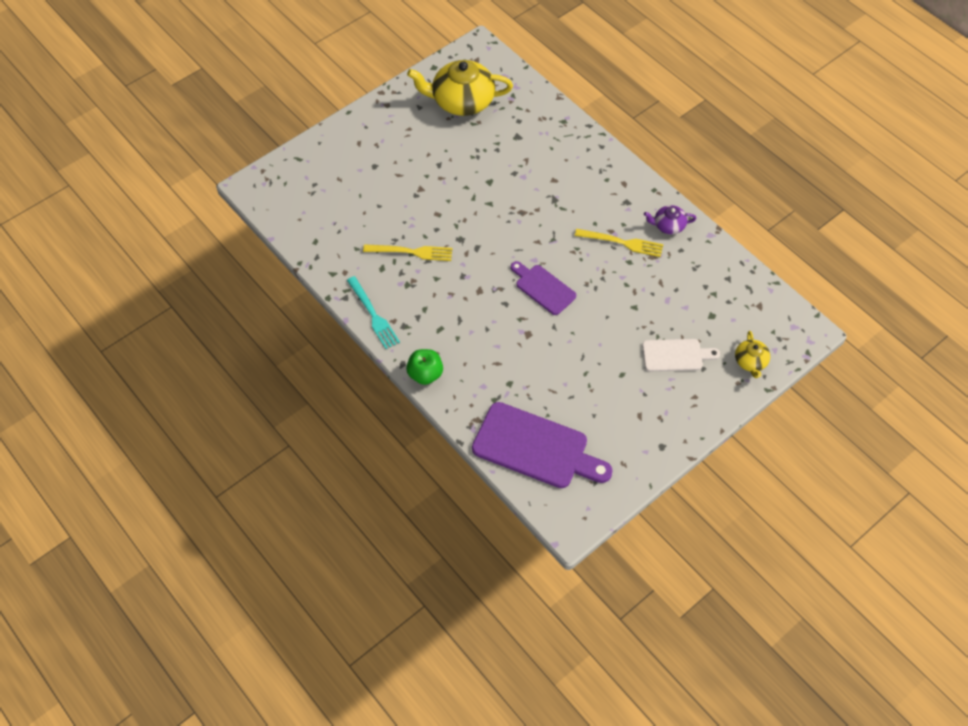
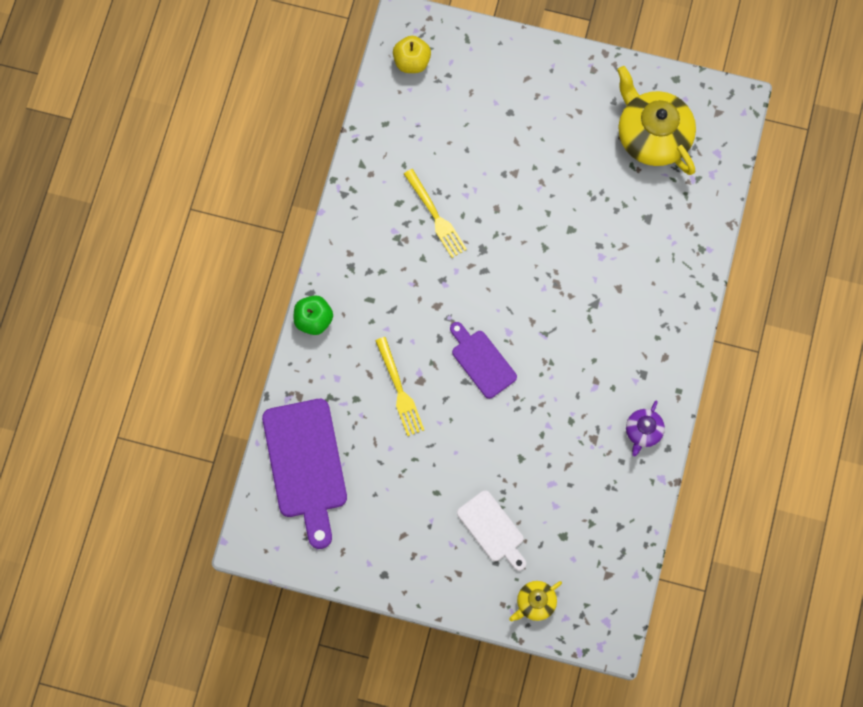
camera: 55 degrees right, 15 degrees up
turquoise fork [347,276,400,349] -> none
purple cutting board [511,261,576,315] -> purple cutting board turned 45 degrees counterclockwise [450,322,517,399]
yellow fork [575,229,663,257] -> yellow fork moved to [375,337,424,436]
purple teapot [644,205,697,234] -> purple teapot turned 120 degrees counterclockwise [626,401,665,457]
none -> yellow apple [393,36,431,73]

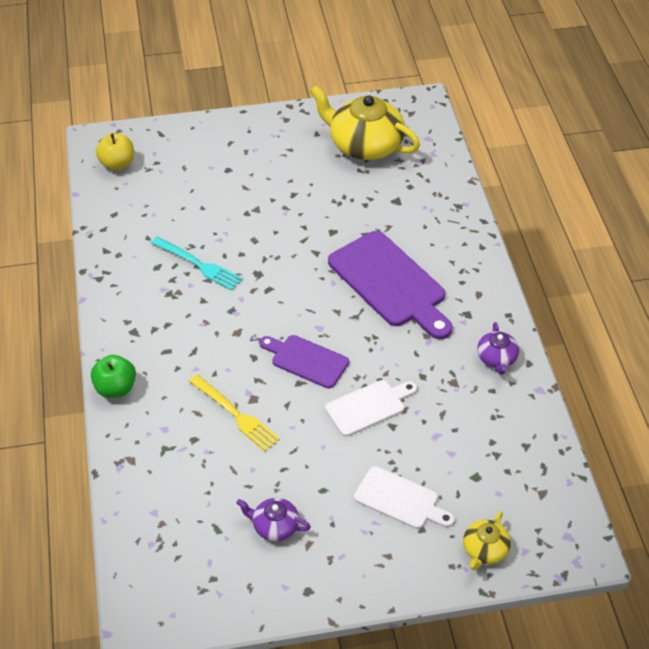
camera: 25 degrees left, 25 degrees down
purple cutting board [262,399,347,549] -> purple cutting board moved to [328,231,453,339]
yellow fork [404,169,467,258] -> turquoise fork [151,237,243,291]
none -> purple teapot [236,498,311,541]
none -> white cutting board [325,380,417,437]

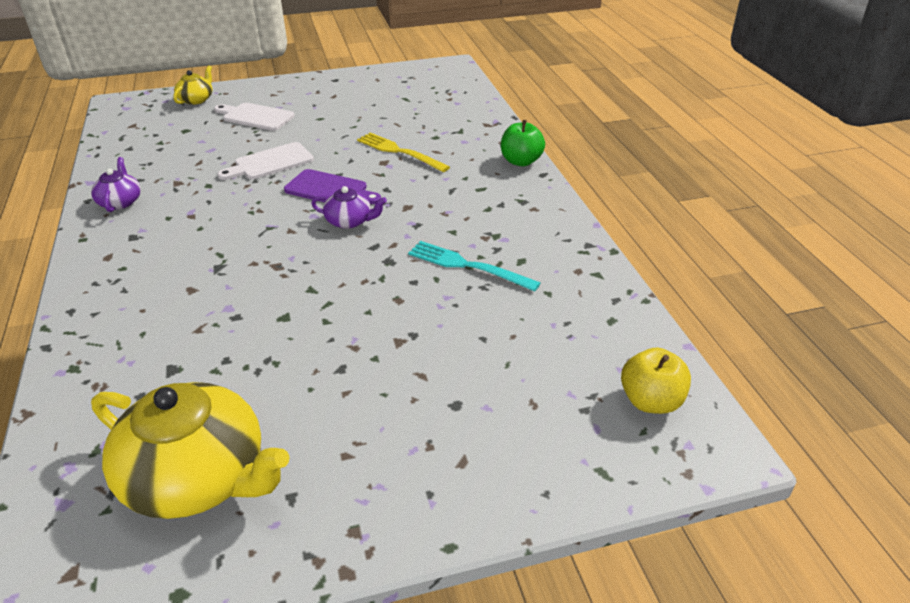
camera: 175 degrees right, 10 degrees down
purple teapot [236,498,311,541] -> purple teapot moved to [311,186,387,229]
purple cutting board [328,231,453,339] -> none

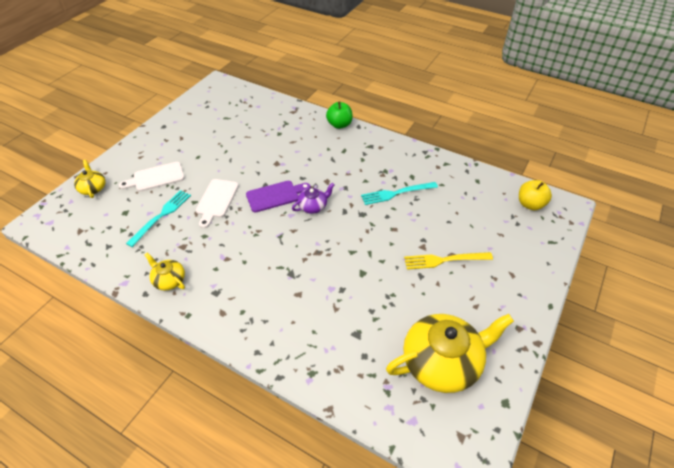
camera: 45 degrees left, 10 degrees up
purple teapot [91,157,141,212] -> yellow teapot [145,253,185,290]
yellow fork [357,133,450,172] -> yellow fork moved to [404,252,493,270]
none -> turquoise fork [126,190,191,247]

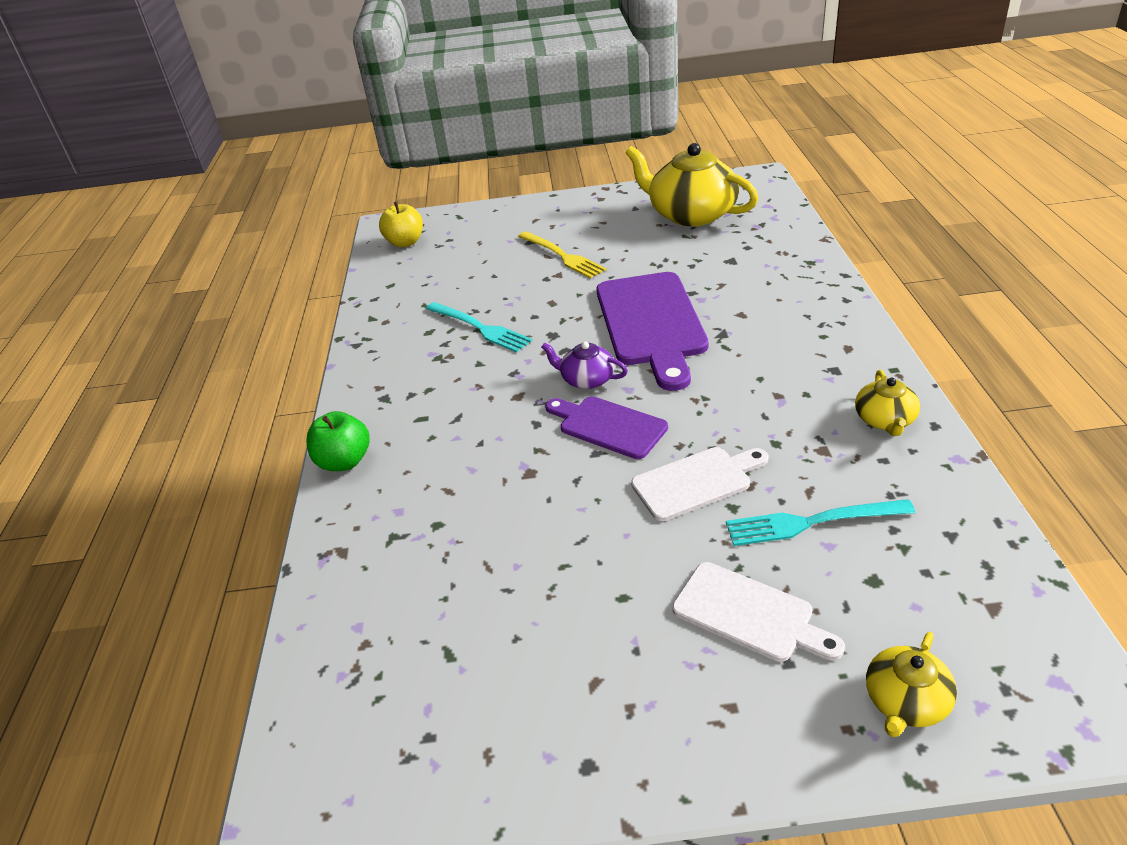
camera: 120 degrees left, 10 degrees down
none -> purple cutting board [597,272,709,391]

